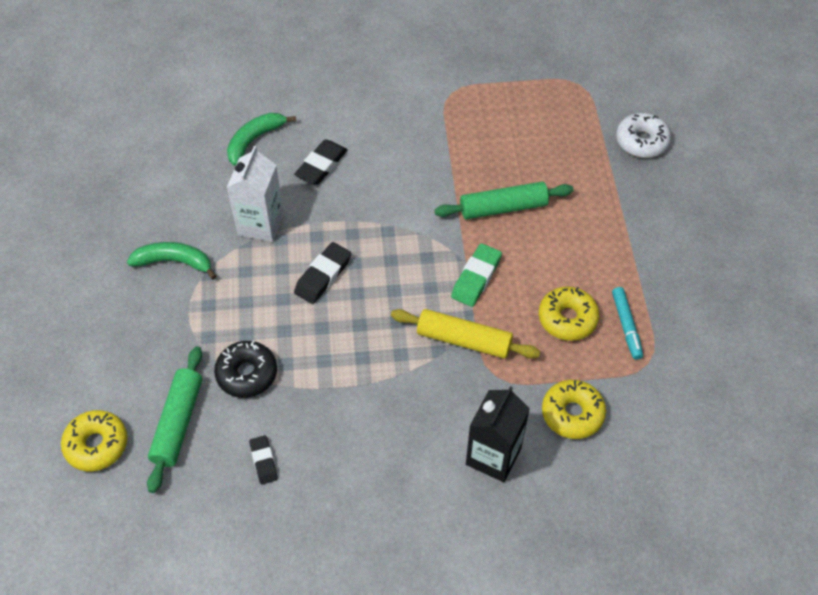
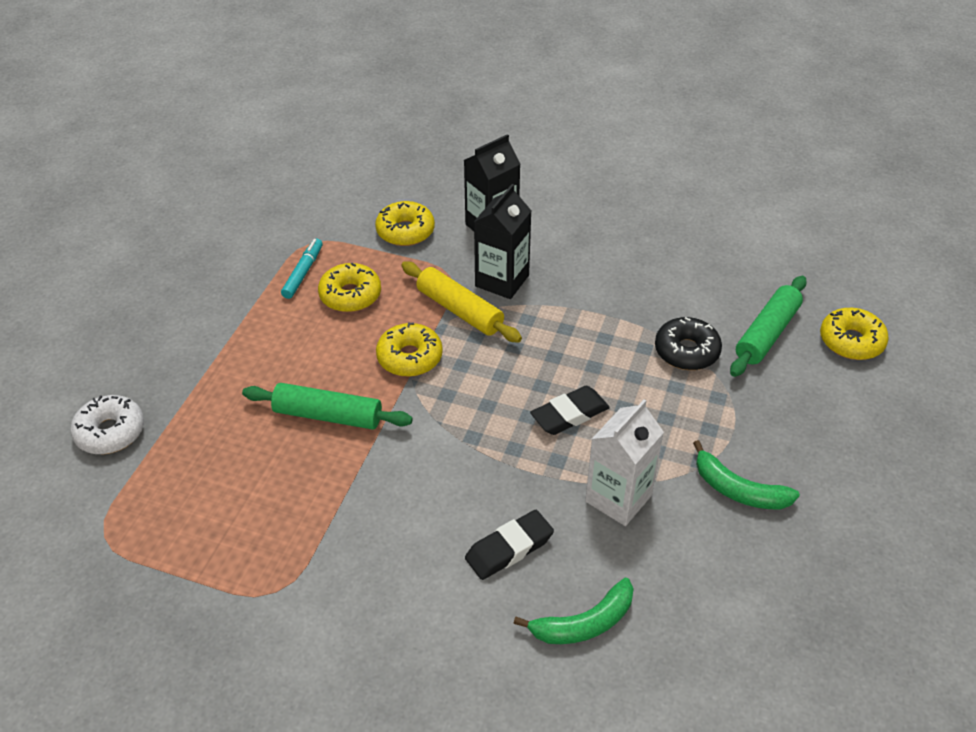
camera: 155 degrees left, 10 degrees down
black eraser [249,435,278,485] -> none
green eraser [451,243,502,307] -> yellow donut [376,323,443,377]
none -> black carton [474,184,532,299]

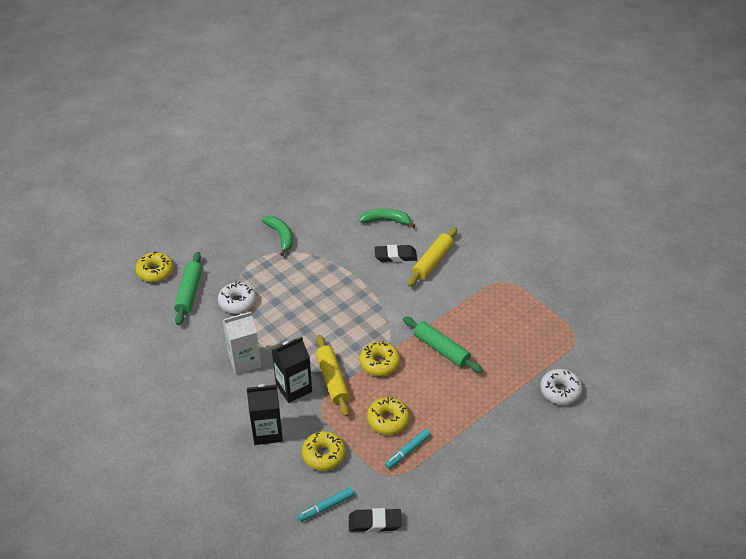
camera: 150 degrees left, 0 degrees up
black eraser [530,386,610,435] -> black eraser moved to [349,508,402,532]
white carton [585,399,664,526] -> white carton moved to [223,312,261,375]
black donut [655,317,722,370] -> white donut [218,281,256,314]
green rolling pin [730,276,807,377] -> green rolling pin turned 60 degrees counterclockwise [174,252,202,325]
none -> turquoise marker [298,488,354,522]
none -> yellow rolling pin [407,227,457,287]

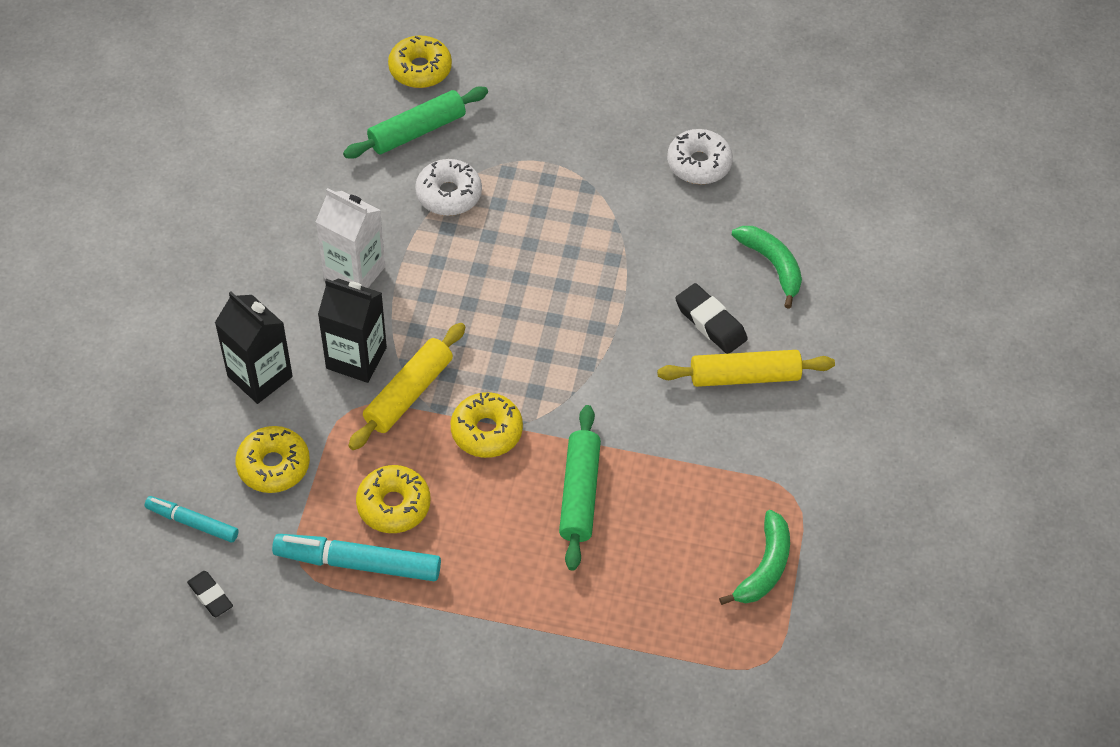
camera: 50 degrees right, 10 degrees up
green banana [262,216,293,256] -> green banana moved to [719,510,790,605]
black eraser [349,508,402,532] -> black eraser [187,571,233,617], size x0.64
turquoise marker [385,429,431,469] -> turquoise marker [272,534,441,581], size x1.66
white donut [540,369,583,405] -> white donut moved to [667,129,733,184]

